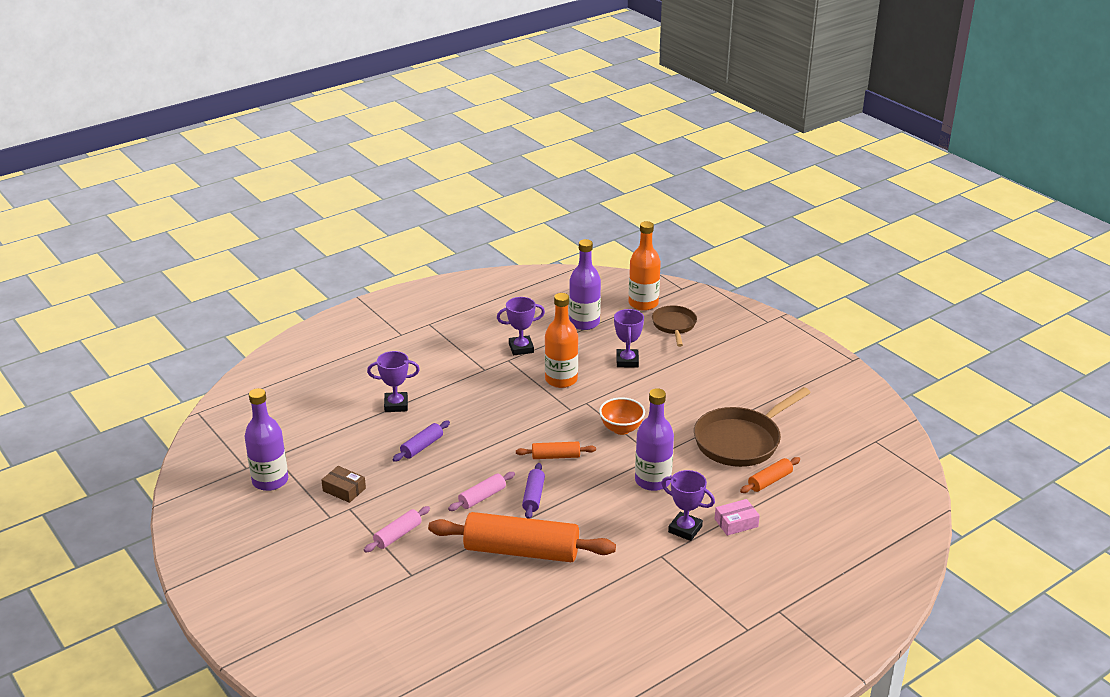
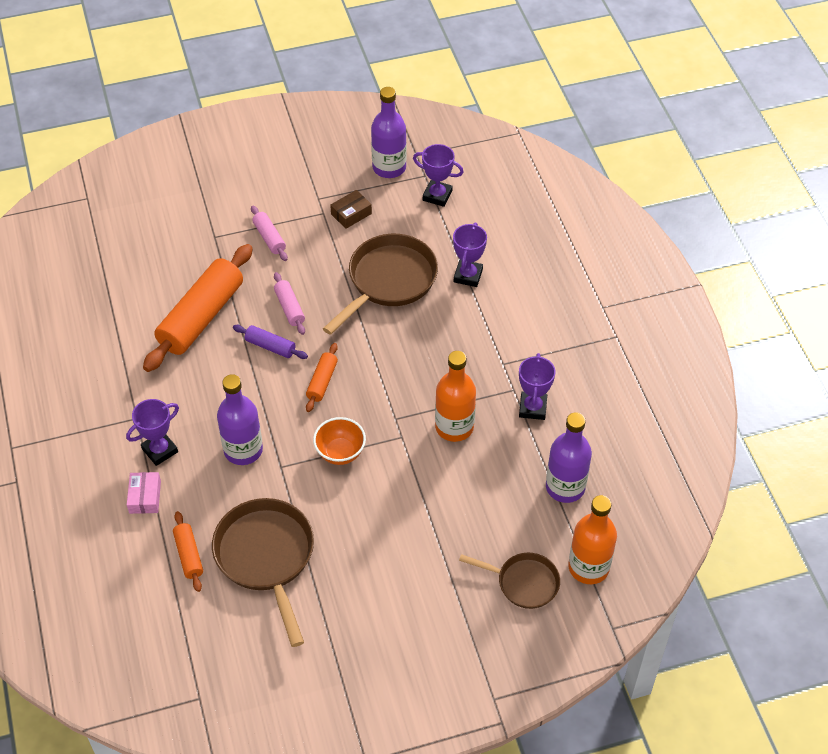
camera: 110 degrees right, 20 degrees up
purple rolling pin [392,421,450,462] -> brown pan [323,234,438,335]
purple trophy [614,309,644,368] -> purple trophy moved to [413,144,463,207]

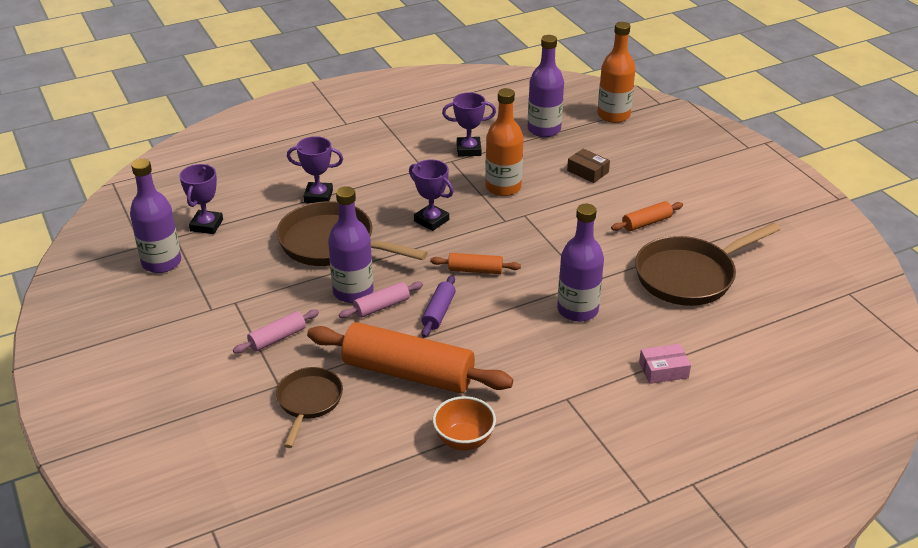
camera: 100 degrees left, 15 degrees down
purple trophy [126,399,179,466] -> purple trophy moved to [409,159,454,231]
orange rolling pin [173,511,203,592] -> orange rolling pin moved to [611,201,683,231]
orange bowl [313,417,366,465] -> orange bowl moved to [433,396,496,450]
brown box [330,190,372,229] -> brown box moved to [567,148,610,183]
brown pan [459,553,560,609] -> brown pan moved to [276,367,343,448]
none -> purple bottle [328,186,374,303]

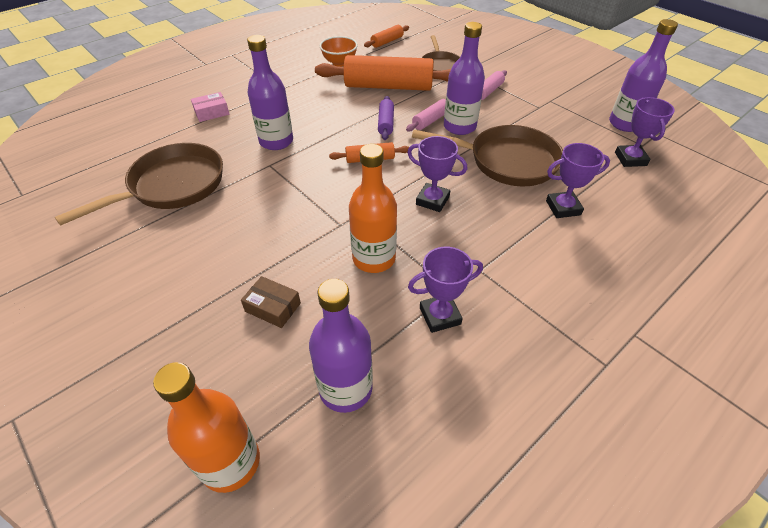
camera: 165 degrees right, 10 degrees up
orange rolling pin [611,201,683,231] -> orange rolling pin moved to [364,25,409,48]

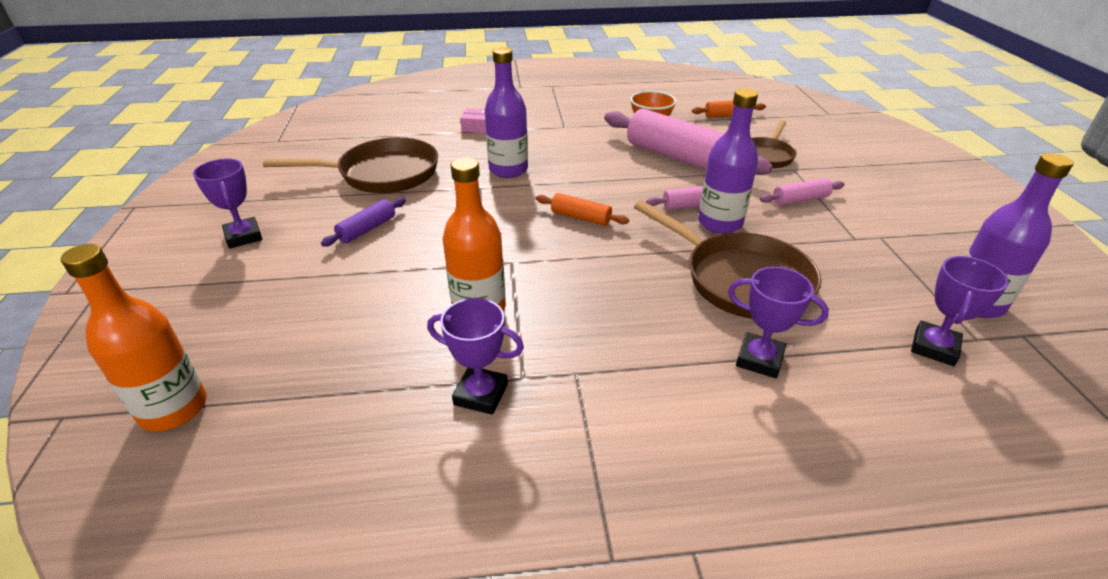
camera: 35 degrees right, 10 degrees down
brown box [241,276,301,328] -> none
purple bottle [309,279,373,413] -> none
orange rolling pin [315,55,451,91] -> pink rolling pin [604,109,773,175]
purple rolling pin [378,96,394,140] -> purple rolling pin moved to [321,197,406,247]
purple trophy [407,136,467,212] -> purple trophy moved to [193,159,262,249]

